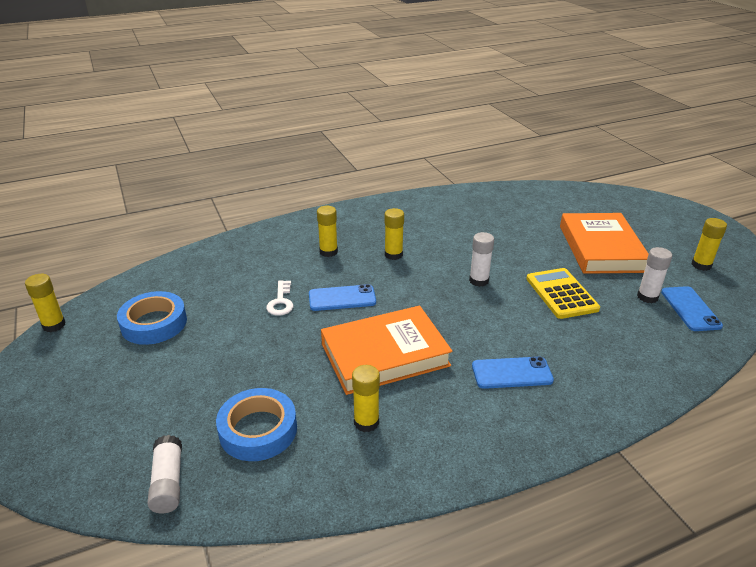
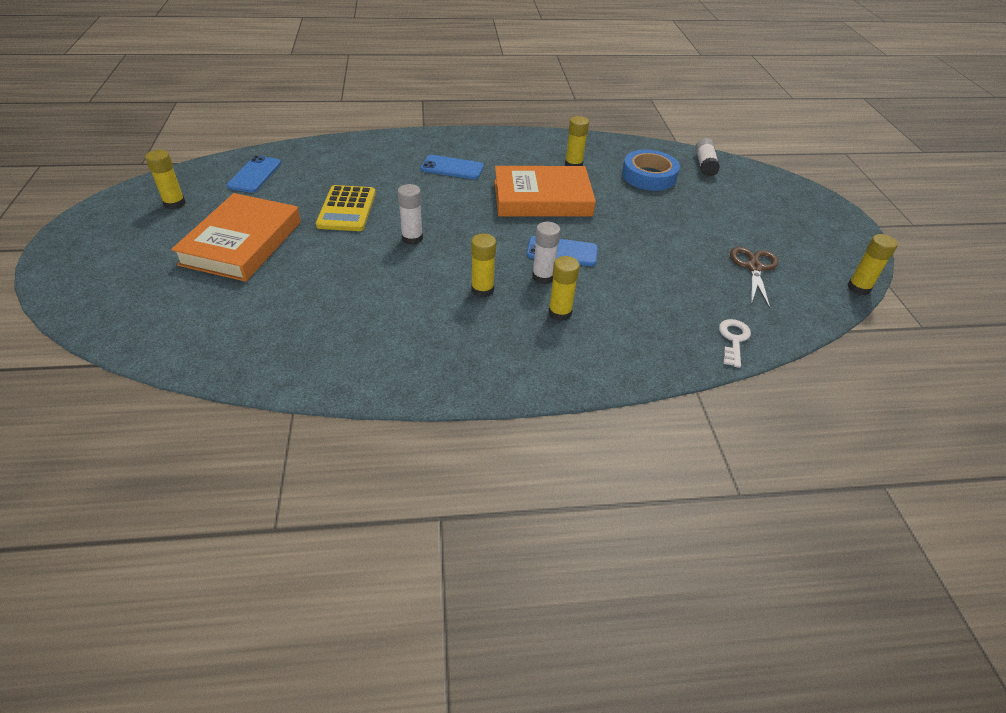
camera: 165 degrees left, 10 degrees up
blue tape [117,291,187,345] -> brown scissors [730,247,778,308]
white key [266,280,293,316] -> white key moved to [719,319,751,368]
white glue stick [637,247,672,303] -> white glue stick moved to [532,222,560,284]

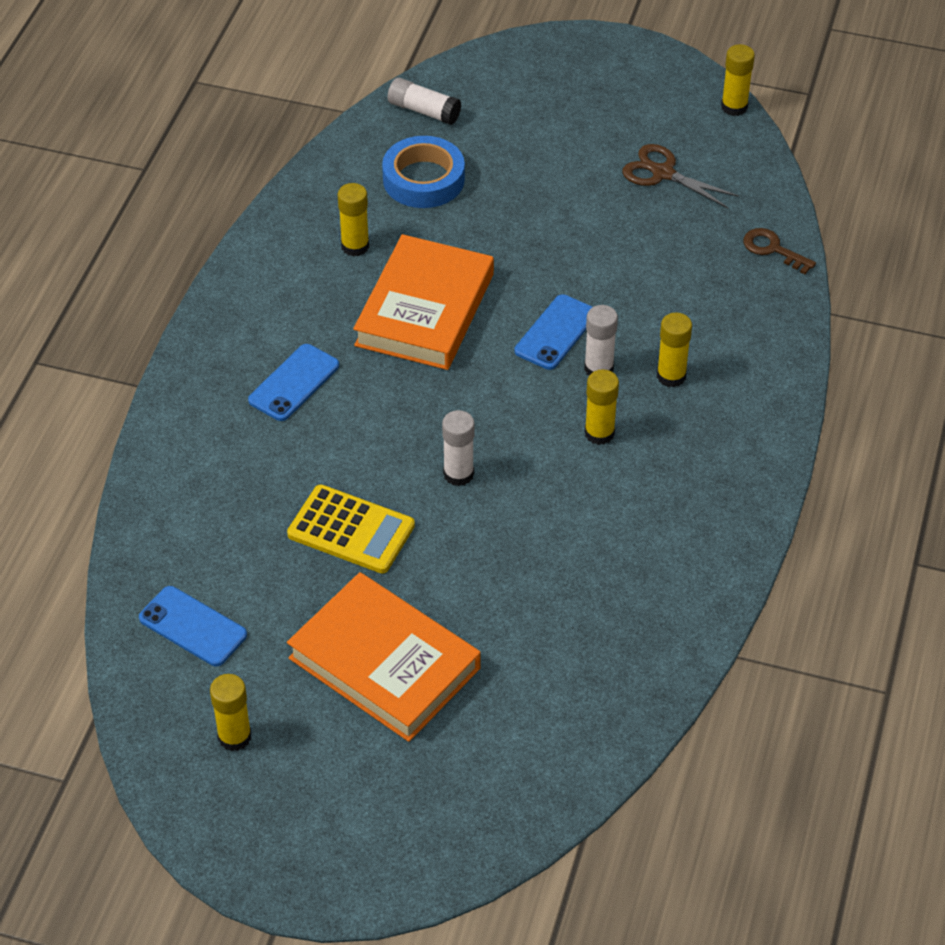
camera: 65 degrees left, 5 degrees up
white key [719,319,751,368] -> brown key [743,228,816,274]

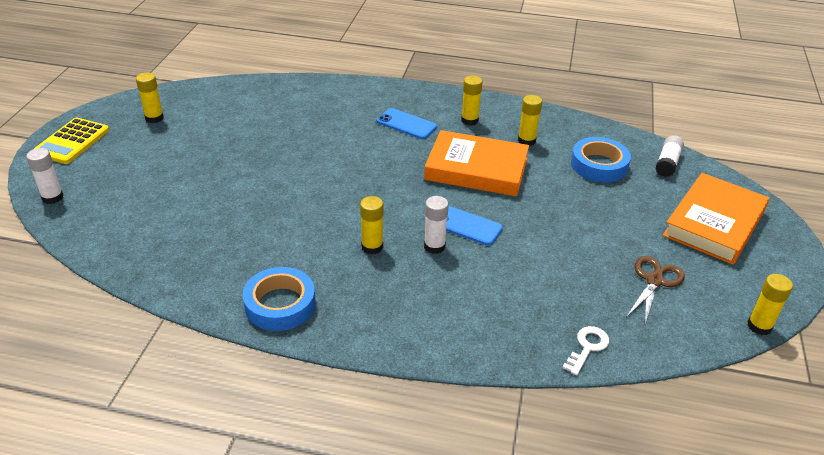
camera: 85 degrees right, 10 degrees down
blue phone [139,586,247,666] -> none
yellow calculator [287,484,415,573] -> yellow calculator moved to [34,118,109,164]
orange book [287,572,481,742] -> orange book moved to [663,173,769,265]
white glue stick [442,410,475,486] -> white glue stick moved to [26,148,63,204]
yellow glue stick [657,312,692,388] -> yellow glue stick moved to [461,76,483,126]
brown key [743,228,816,274] -> white key [562,326,609,375]
none -> blue tape [243,267,316,331]

